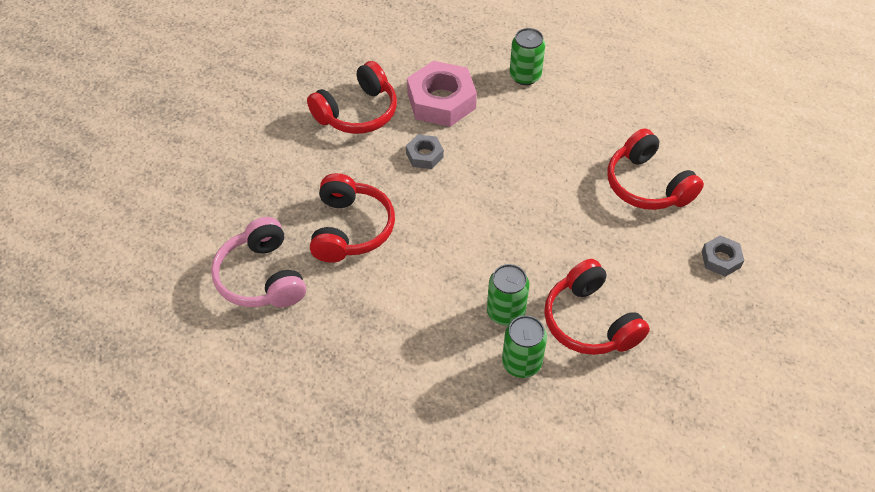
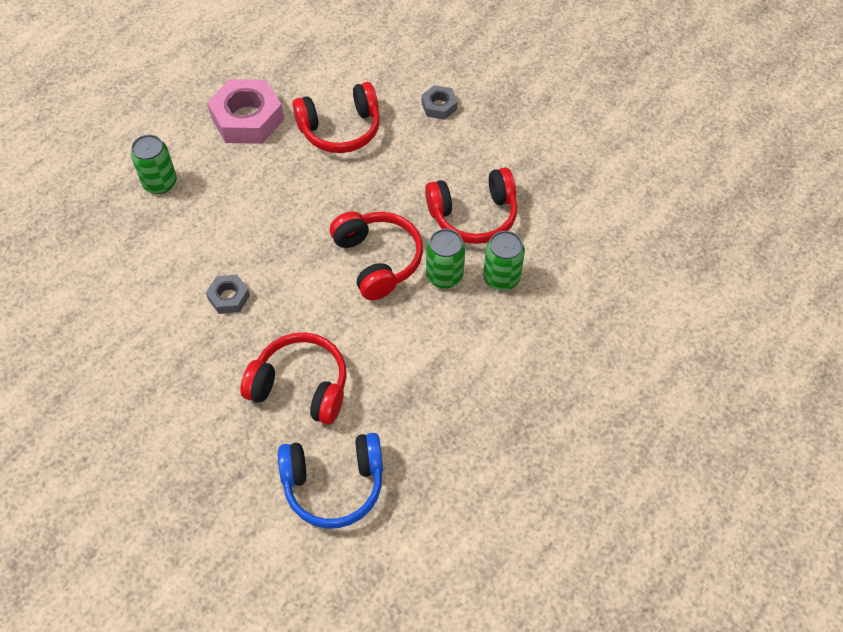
camera: 75 degrees left, 5 degrees up
pink headphones [211,217,306,308] -> blue headphones [278,433,383,528]
red headphones [307,61,397,134] -> red headphones moved to [330,211,423,300]
pink nut [407,61,477,127] -> pink nut moved to [207,79,284,144]

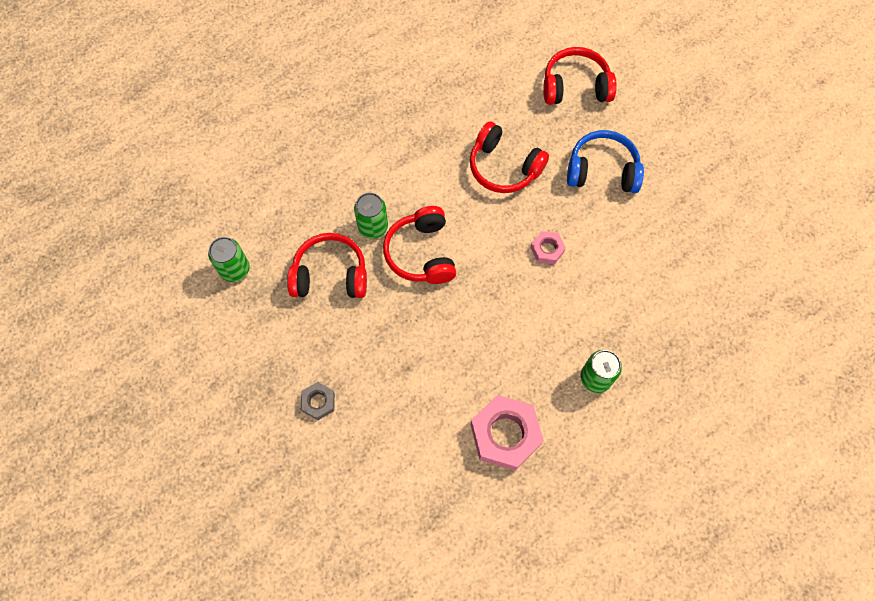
camera: 165 degrees left, 10 degrees up
grey nut [206,274,250,314] -> pink nut [531,231,566,264]
blue headphones [278,433,383,528] -> blue headphones moved to [567,130,644,193]
red headphones [293,82,380,153] -> red headphones moved to [543,47,617,104]
green can [483,231,525,290] -> green can moved to [208,237,250,282]

